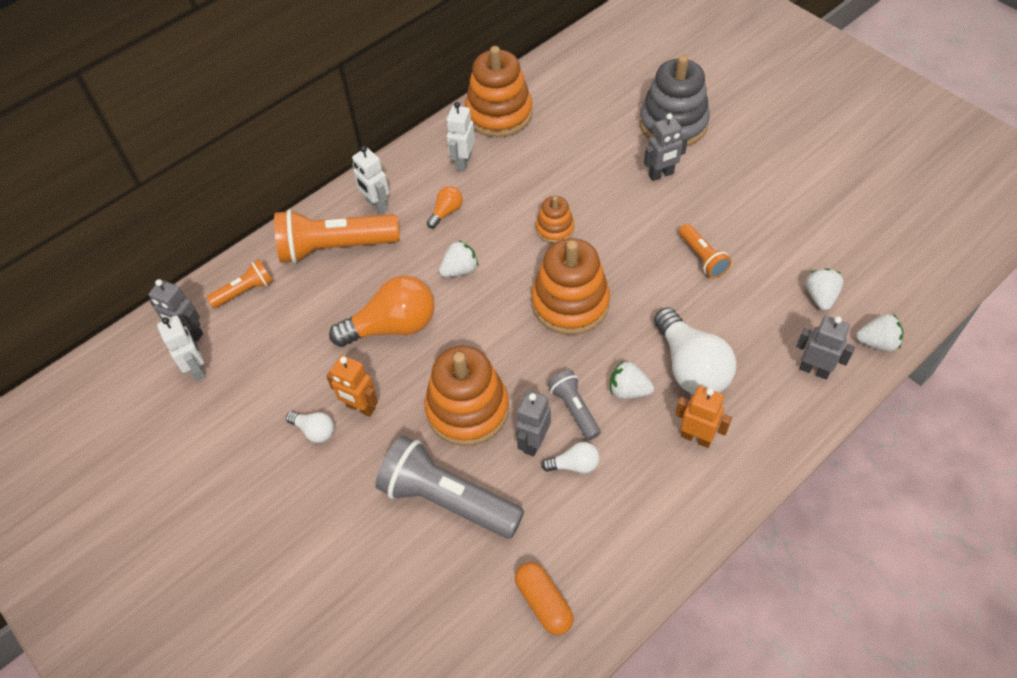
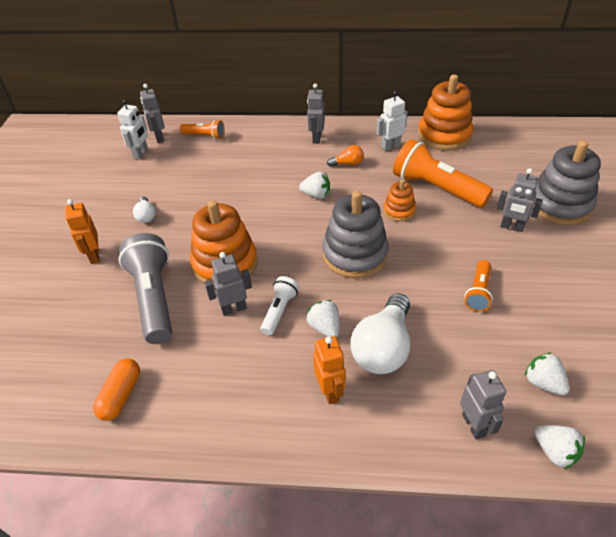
camera: 45 degrees right, 10 degrees down
orange flashlight [274,209,400,264] -> orange flashlight moved to [393,139,493,208]
orange robot [326,355,378,417] -> orange robot moved to [65,199,99,264]
orange light bulb [329,275,434,347] -> none
white robot [352,146,389,214] -> grey robot [307,83,325,144]
orange stacking toy [531,238,610,335] -> grey stacking toy [322,191,389,278]
white light bulb [541,442,599,473] -> none
grey flashlight [548,370,601,440] -> white flashlight [260,276,299,336]
white strawberry [806,268,844,310] -> white strawberry turned 90 degrees counterclockwise [525,352,569,395]

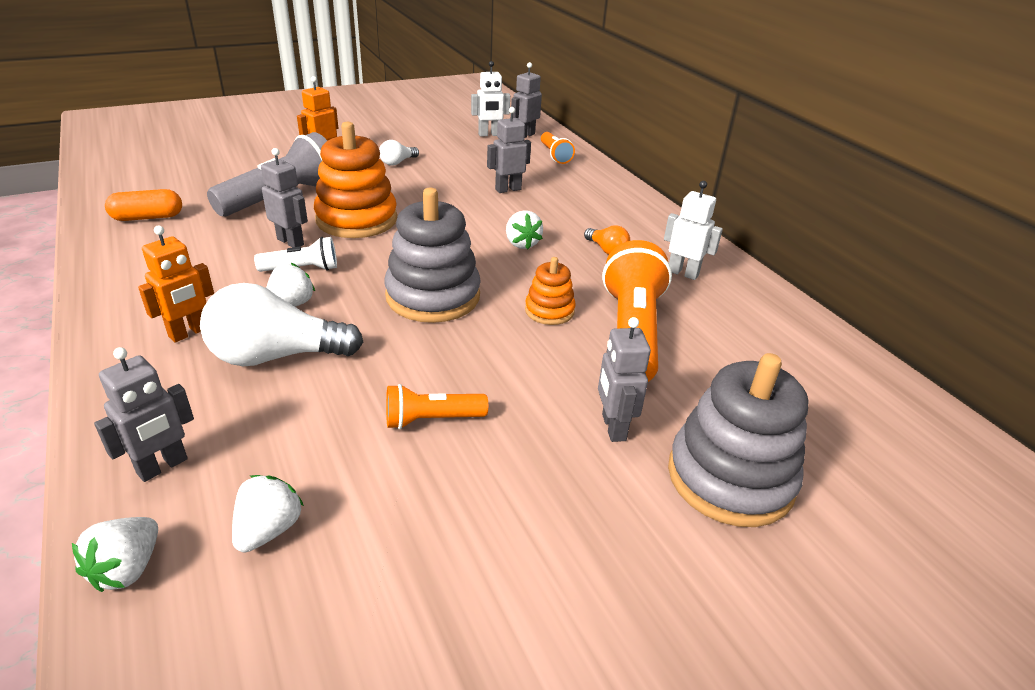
camera: 55 degrees right, 10 degrees down
grey robot [307,83,325,144] -> grey robot moved to [487,107,531,193]
orange stacking toy [418,75,473,151] -> none

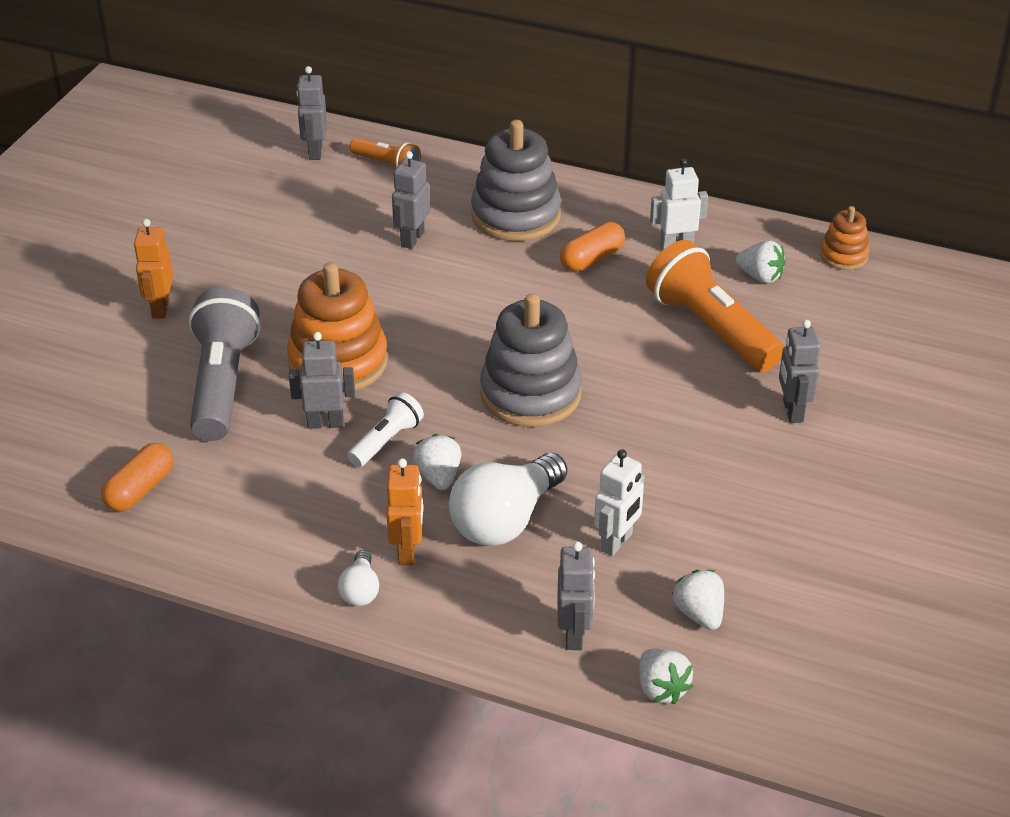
camera: 40 degrees left, 5 degrees up
white light bulb [379,140,419,166] -> white light bulb moved to [338,550,379,606]
orange flashlight [386,384,488,429] -> none
white robot [471,61,510,137] -> white robot moved to [594,449,644,556]
white strawberry [506,210,543,249] -> white strawberry moved to [736,240,785,283]
orange stacking toy [525,257,575,325] -> orange stacking toy moved to [820,206,870,270]
orange light bulb [584,225,630,255] -> orange capsule [560,222,625,271]
grey robot [598,317,651,442] -> grey robot turned 45 degrees clockwise [779,320,821,423]
grey stacking toy [668,353,808,527] -> grey stacking toy moved to [471,120,561,241]

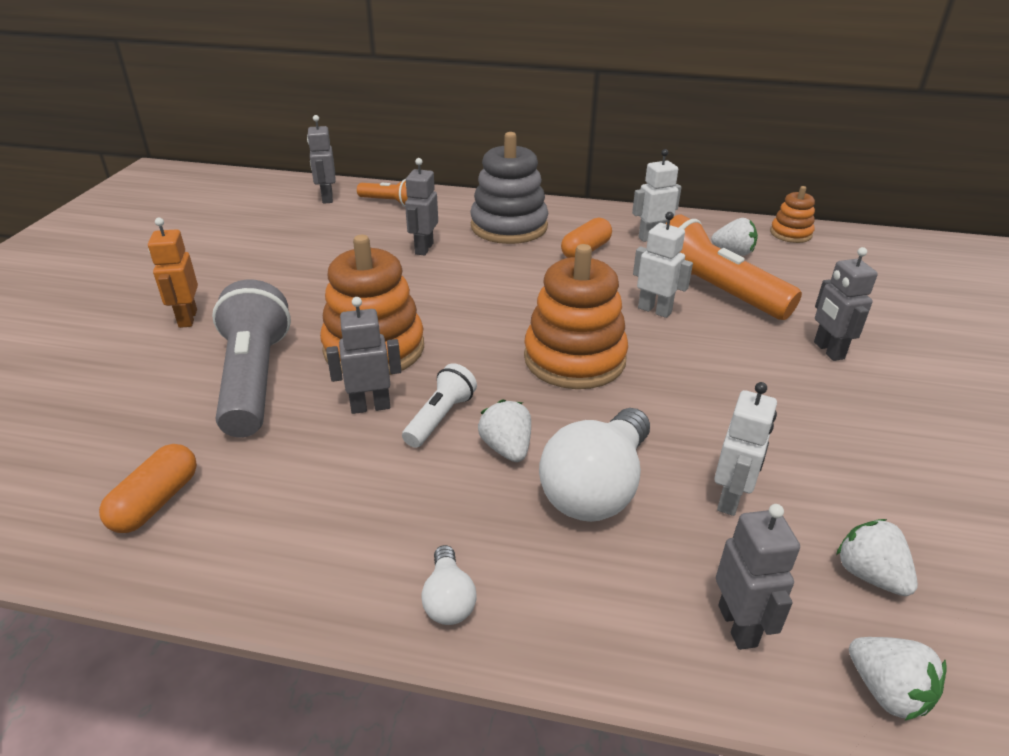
camera: 10 degrees left, 5 degrees down
orange robot [387,458,423,565] -> none
grey stacking toy [480,293,582,427] -> orange stacking toy [524,244,628,389]
none -> white robot [633,212,693,318]

